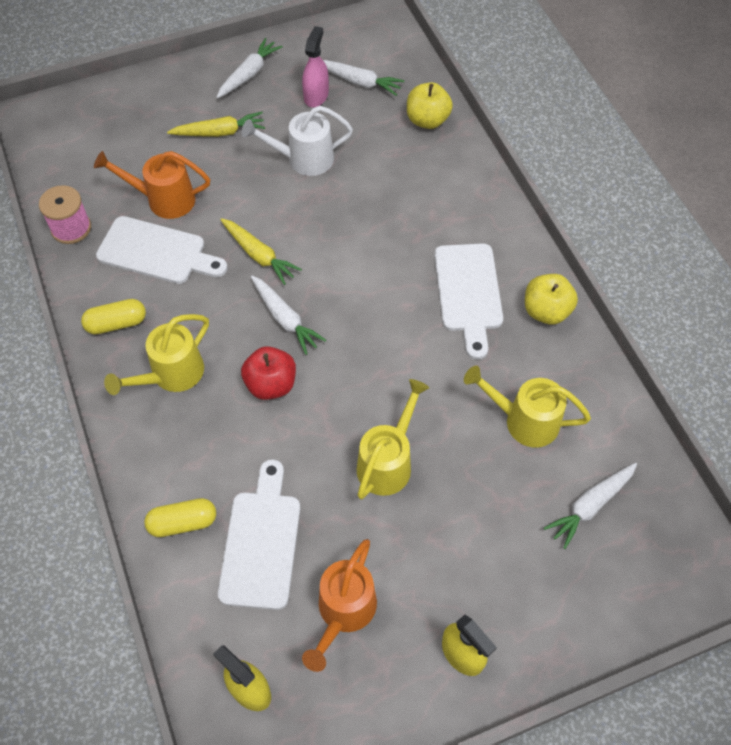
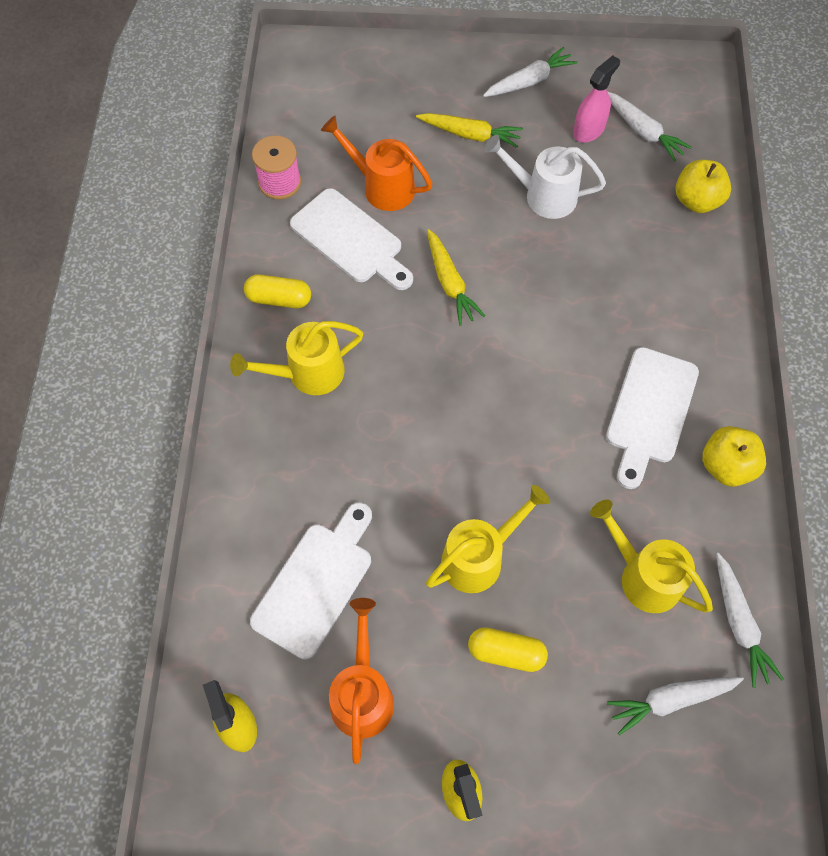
camera: 25 degrees right, 5 degrees up
yellow capsule [144,498,216,537] -> yellow capsule moved to [468,627,548,672]
red apple [241,346,296,400] -> none
white carrot [251,275,326,355] -> white carrot moved to [716,553,784,688]
orange watering can [302,539,377,672] -> orange watering can turned 135 degrees clockwise [329,598,394,764]

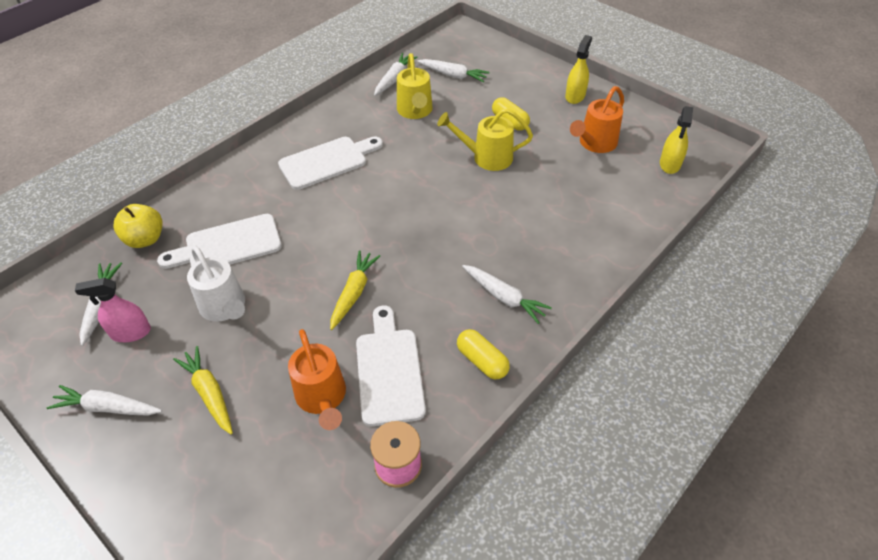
camera: 140 degrees left, 15 degrees down
yellow watering can [230,321,363,395] -> white carrot [462,265,552,324]
white cutting board [250,502,372,660] -> white cutting board moved to [157,214,282,269]
yellow apple [702,426,766,487] -> none

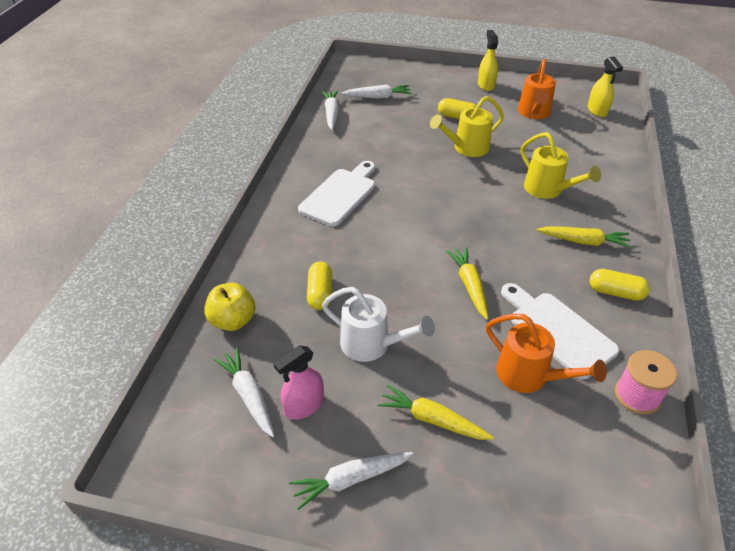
camera: 30 degrees left, 5 degrees down
white cutting board [157,214,282,269] -> yellow capsule [307,262,332,310]
yellow watering can [397,53,433,119] -> yellow watering can moved to [521,132,601,199]
white carrot [462,265,552,324] -> yellow carrot [536,226,632,248]

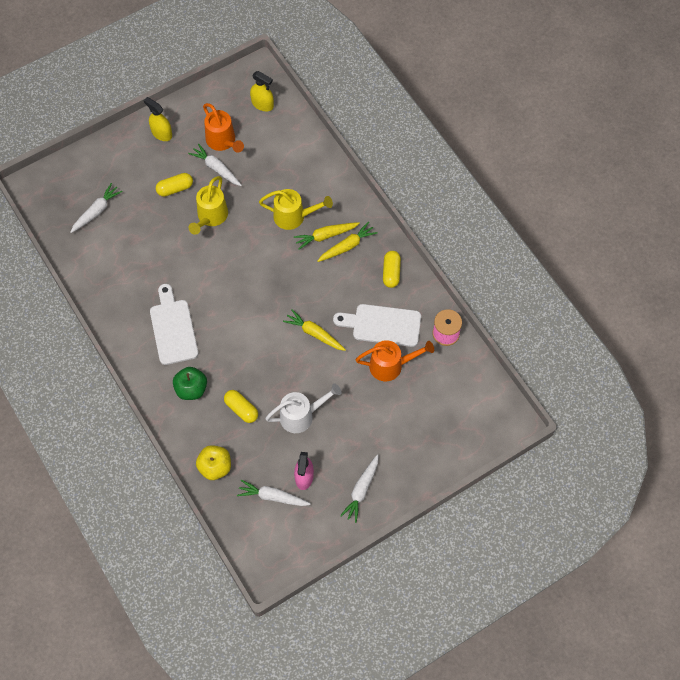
camera: 45 degrees left, 20 degrees up
white carrot [322,90,339,130] -> white carrot moved to [188,144,242,186]
yellow carrot [377,384,494,440] -> yellow carrot moved to [293,222,360,250]
yellow capsule [589,269,650,301] -> yellow capsule turned 60 degrees counterclockwise [383,251,401,288]
none -> green apple [173,367,207,400]

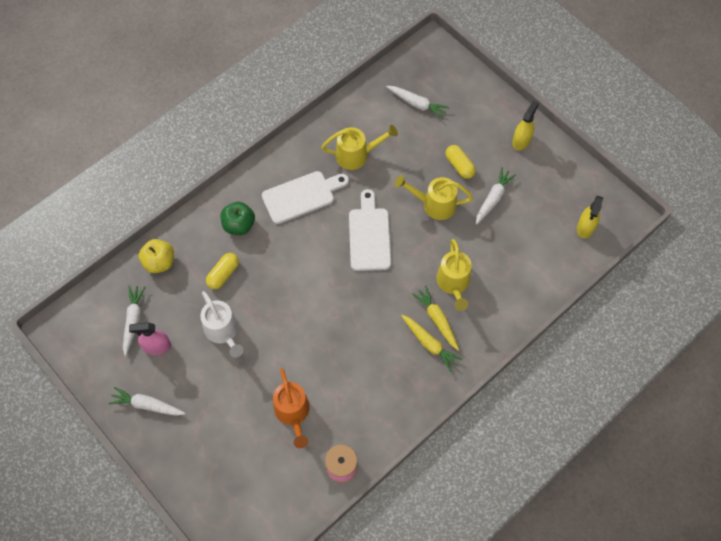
camera: 80 degrees right, 0 degrees up
orange watering can [203,103,244,153] -> none
yellow carrot [283,309,346,351] -> none
white cutting board [333,304,421,347] -> white cutting board moved to [349,189,391,271]
yellow capsule [383,251,401,288] -> none
none -> yellow watering can [321,125,398,170]

